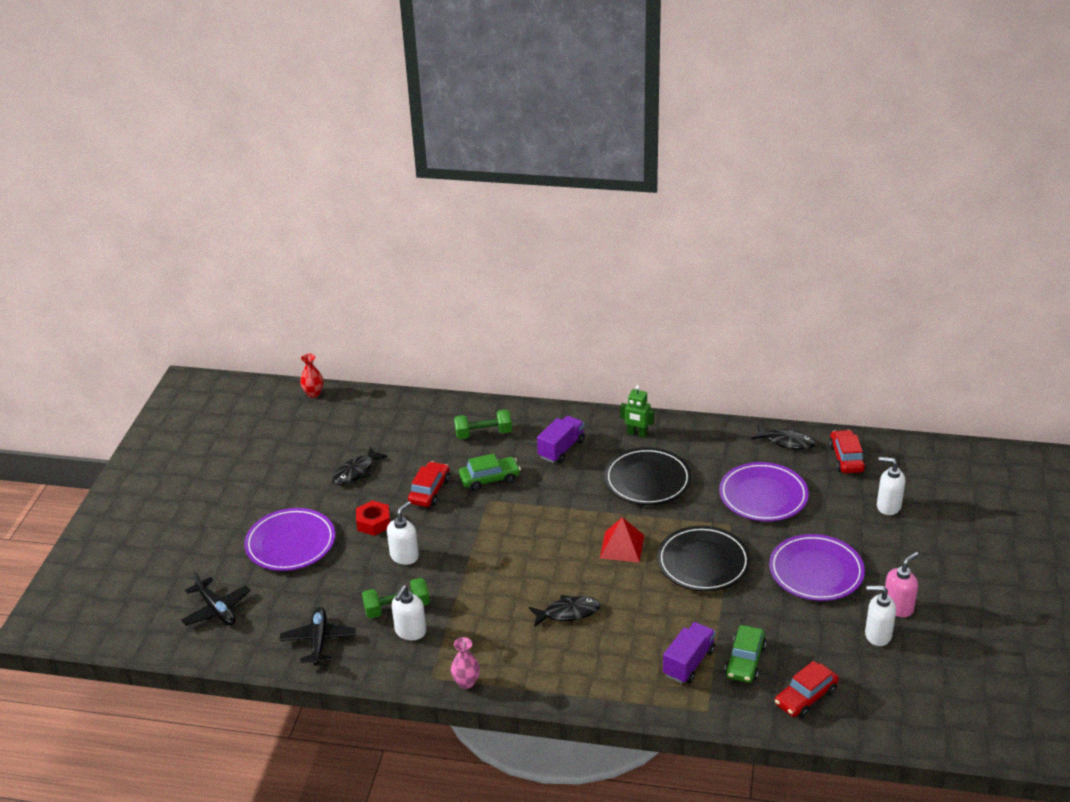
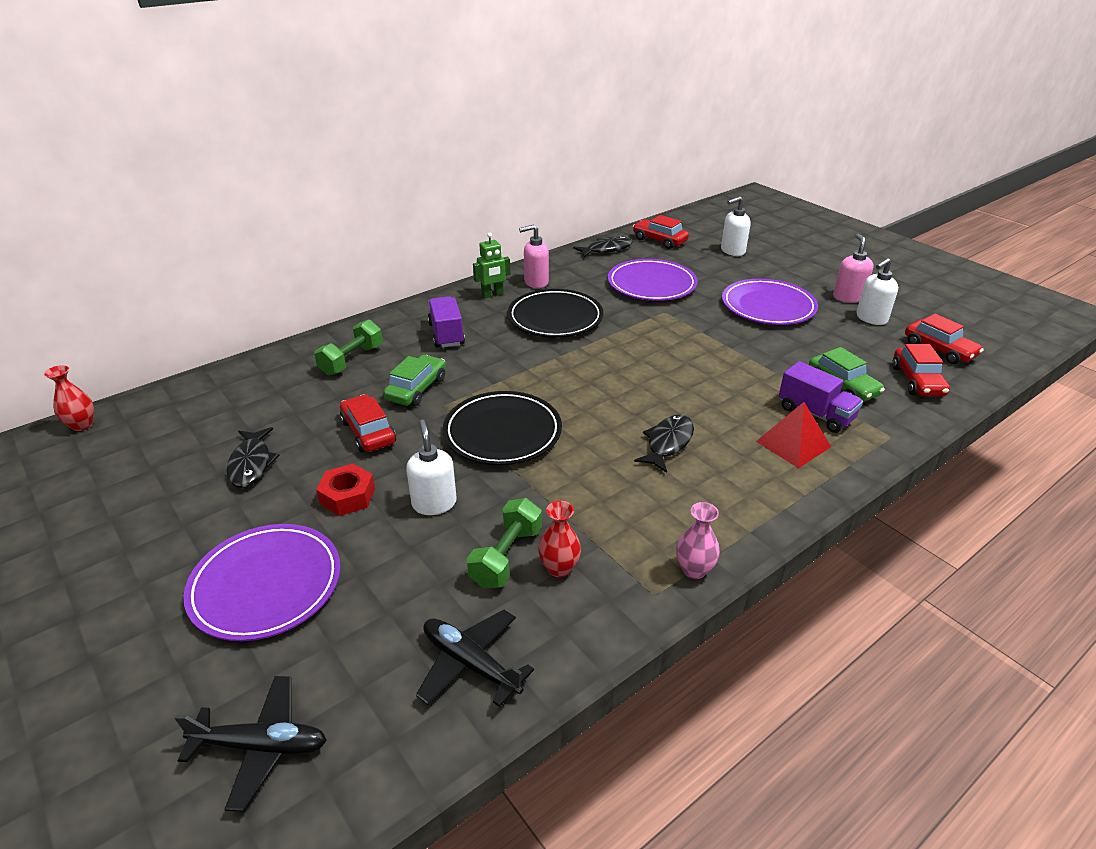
camera: 50 degrees left, 0 degrees up
white soap dispenser [392,585,426,640] -> red vase [538,501,581,577]
red pyramid [600,517,644,562] -> red pyramid moved to [756,402,831,468]
black plate [657,526,751,591] -> black plate moved to [443,391,562,465]
purple truck [663,622,716,683] -> purple truck turned 150 degrees clockwise [779,361,863,433]
none -> pink soap dispenser [519,224,549,288]
none -> red car [905,314,983,364]

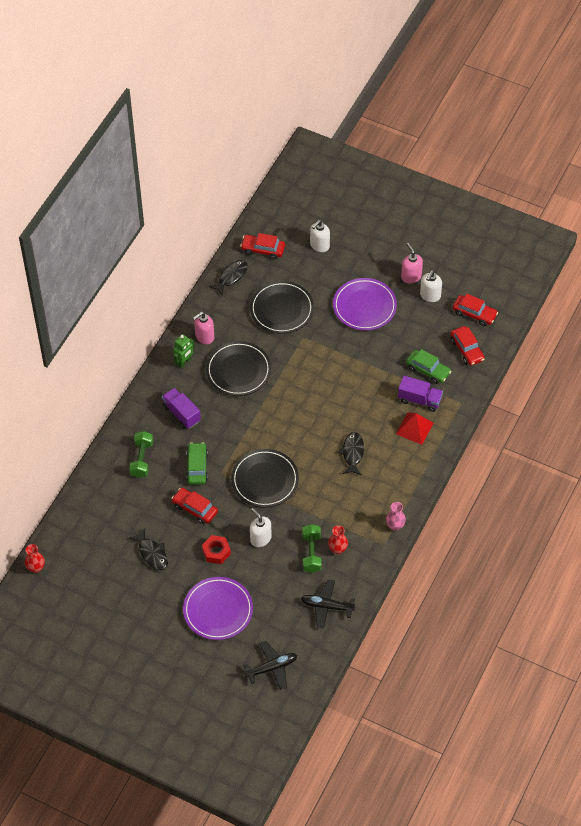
camera: 25 degrees left, 20 degrees up
purple plate [608,259,698,301] -> black plate [250,281,314,334]

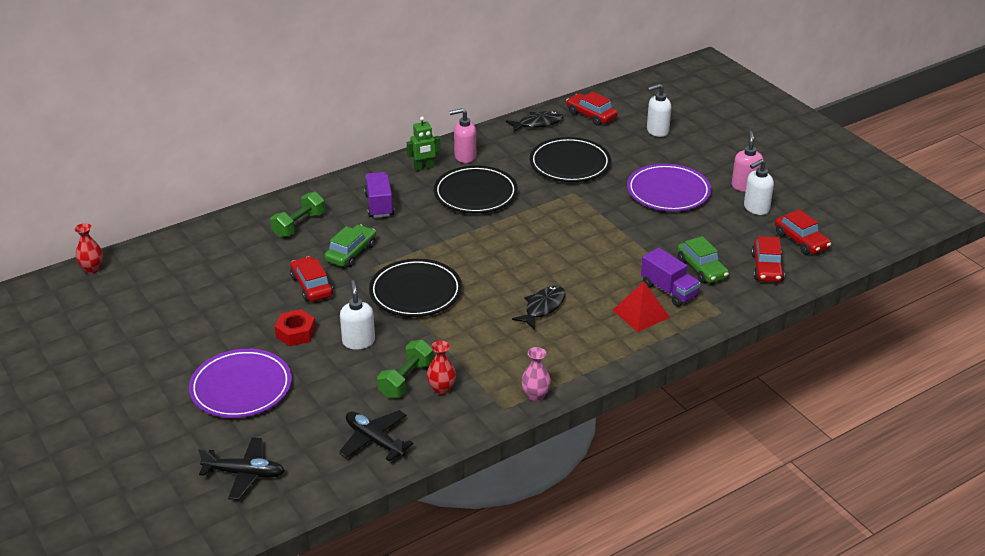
camera: 30 degrees right, 20 degrees down
black fish [129,529,168,570] -> none

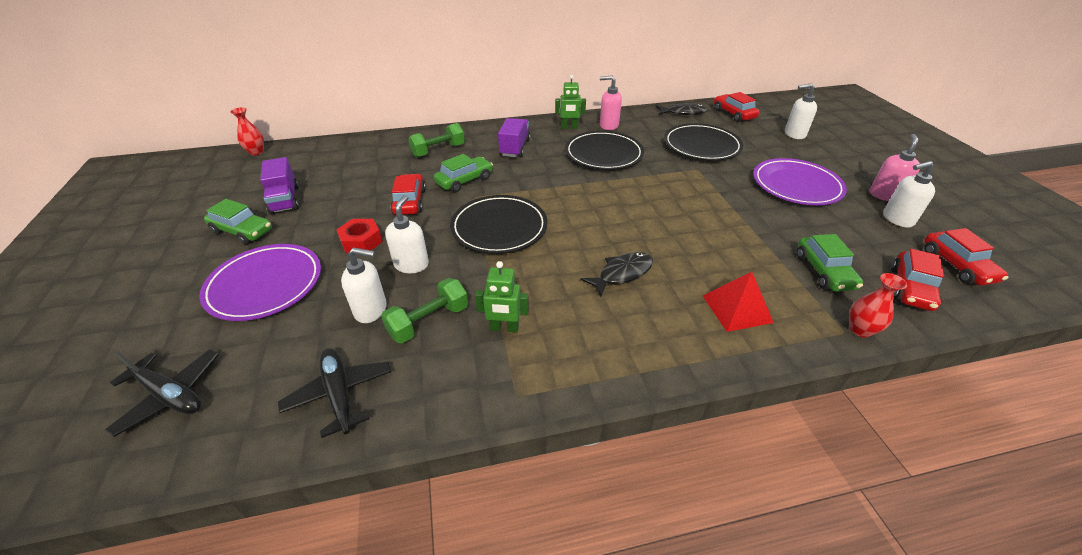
camera: 20 degrees right, 5 degrees up
red vase [427,341,456,395] -> red vase moved to [849,273,907,338]
pink vase [521,347,551,402] -> none
purple truck [641,248,701,307] -> purple truck moved to [260,157,299,214]
none -> green car [204,199,272,244]
none -> white soap dispenser [341,247,387,323]
none -> green robot [475,261,529,332]

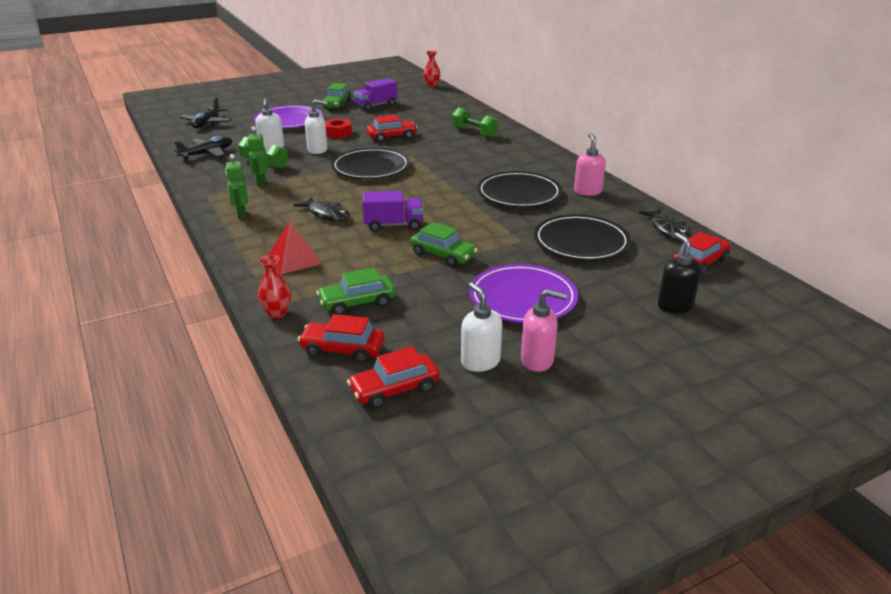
camera: 75 degrees right, 10 degrees down
green car [434,154,493,192] -> green car moved to [410,222,478,267]
purple truck [498,118,530,157] -> purple truck moved to [363,191,423,231]
green robot [555,75,586,129] -> green robot moved to [225,154,248,219]
white soap dispenser [785,83,817,139] -> black soap dispenser [658,232,701,313]

